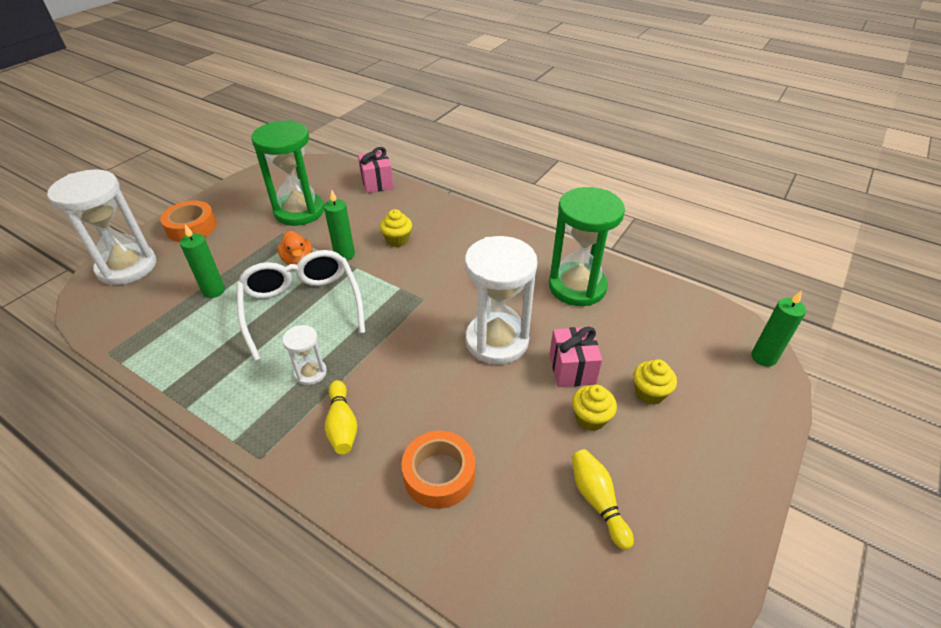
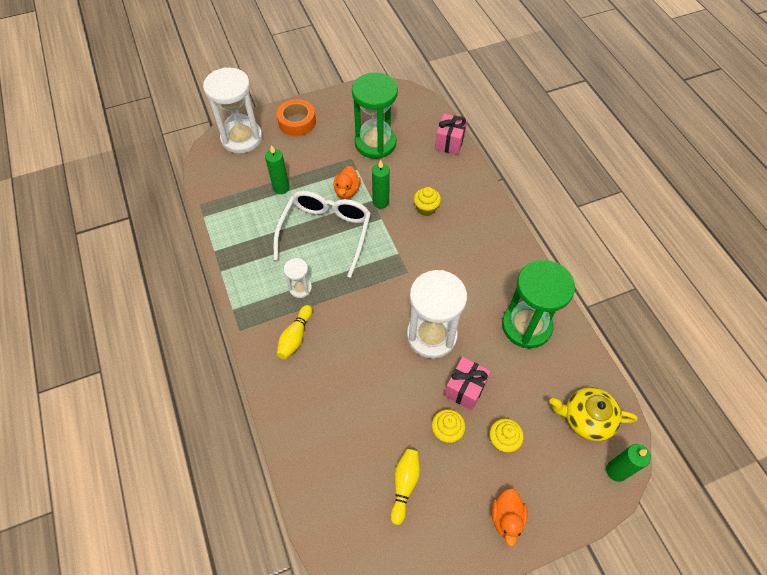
camera: 35 degrees right, 15 degrees up
orange tape [402,431,475,509] -> none
none -> orange duck [491,488,528,546]
none -> yellow teapot [550,387,638,441]

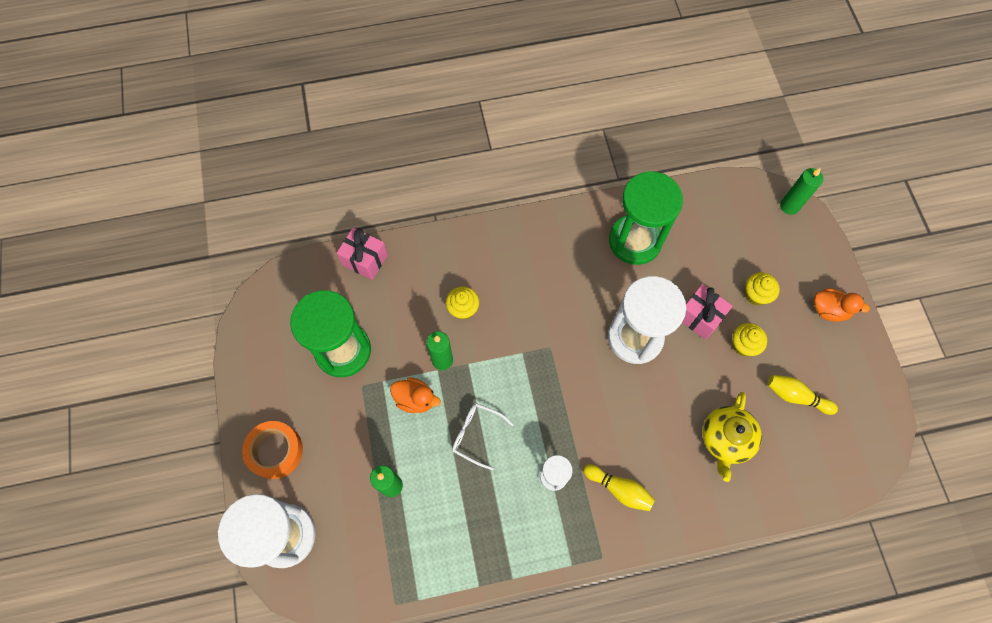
camera: 80 degrees left, 10 degrees up
white glasses [274,191,371,278] -> white glasses [452,403,514,470], size x0.50
yellow teapot [550,387,638,441] -> yellow teapot moved to [702,392,762,482]

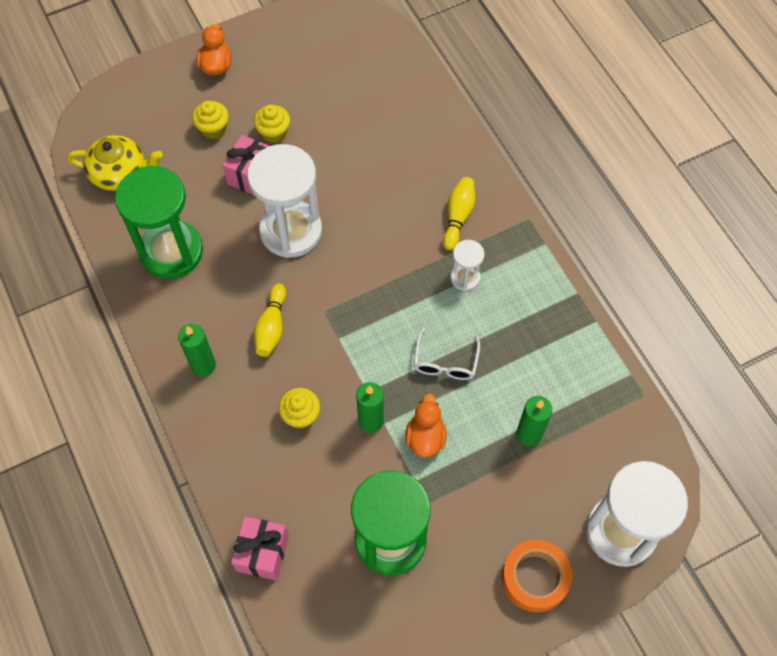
camera: 105 degrees left, 5 degrees down
yellow teapot [702,392,762,482] -> yellow teapot moved to [67,135,163,191]
yellow bowling pin [767,375,838,415] -> yellow bowling pin moved to [254,284,286,357]
green candle [780,168,823,215] -> green candle moved to [178,324,216,377]

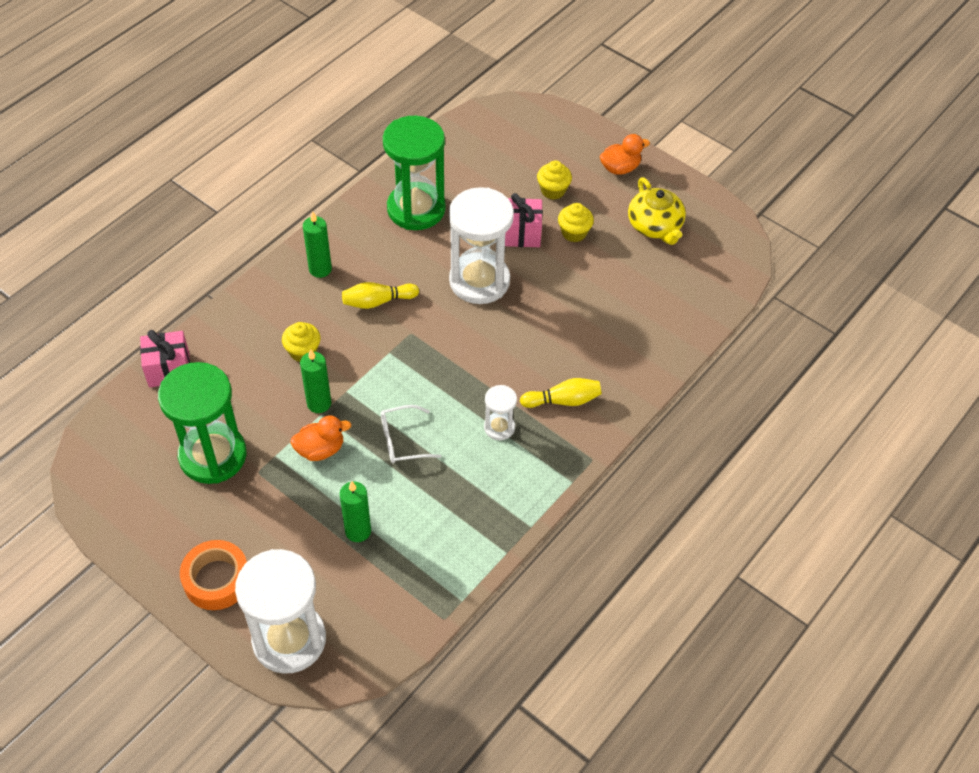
camera: 65 degrees right, 10 degrees down
yellow teapot [67,135,163,191] -> yellow teapot moved to [628,177,686,245]

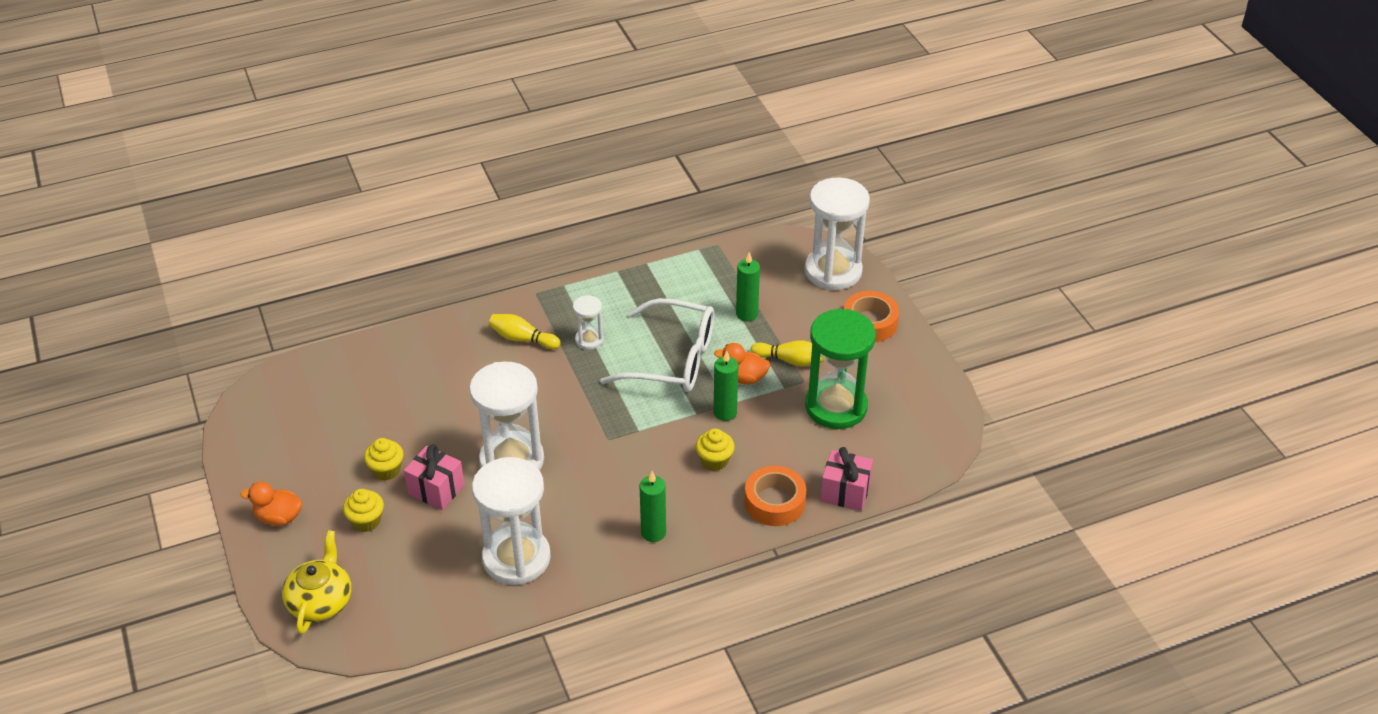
camera: 150 degrees left, 10 degrees down
yellow bowling pin [342,282,419,309] -> yellow bowling pin moved to [750,340,824,366]
white glasses [381,405,442,463] -> white glasses [600,298,715,392], size x1.98
green hourglass [383,116,446,230] -> white hourglass [472,457,551,585]
yellow teapot [628,177,686,245] -> yellow teapot moved to [282,530,351,634]
none -> orange tape [744,466,806,526]

